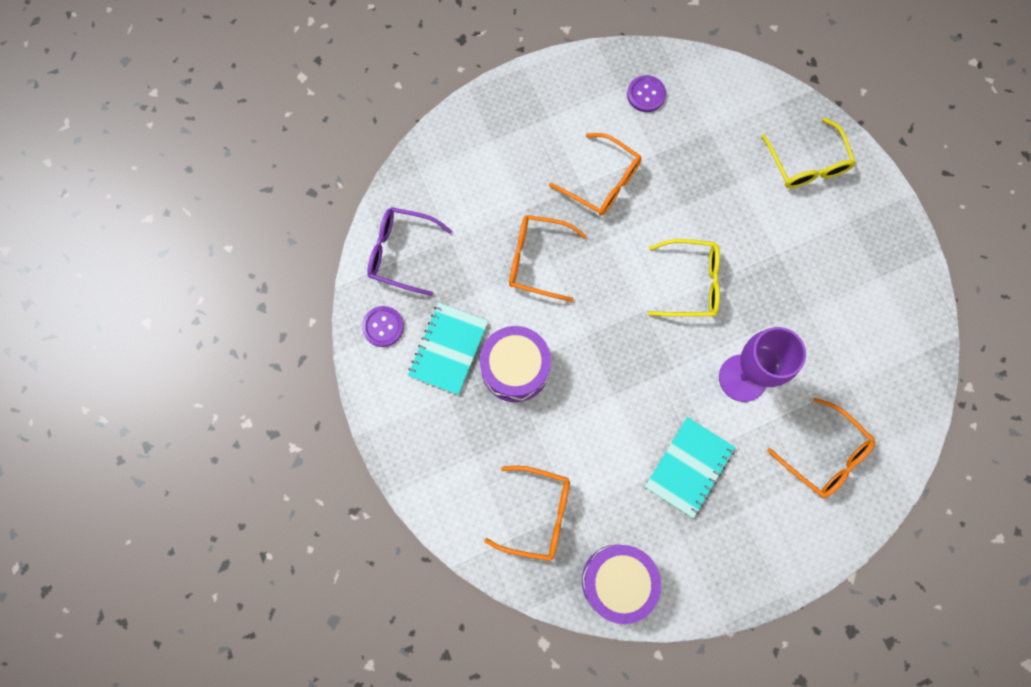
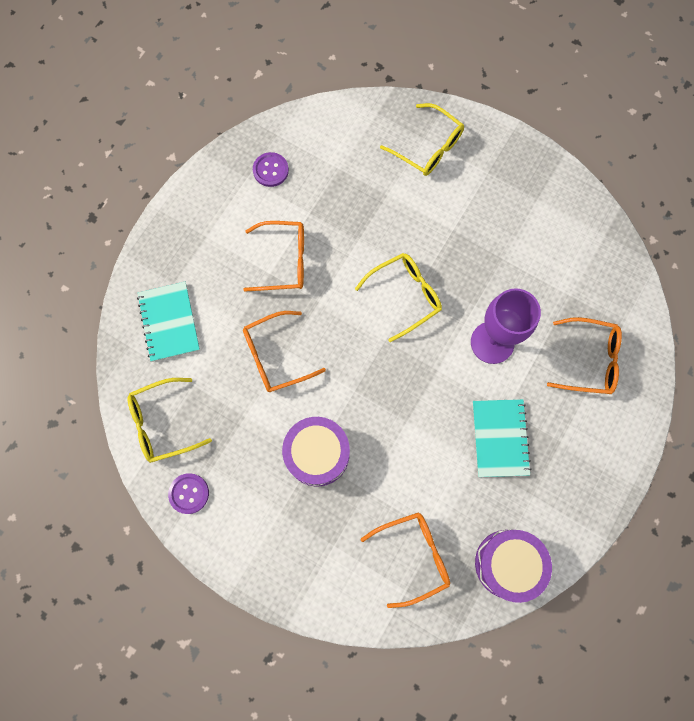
camera: 35 degrees left, 0 degrees up
purple glasses [367,207,452,296] -> yellow glasses [127,378,212,463]
turquoise notebook [408,302,488,395] -> turquoise notebook moved to [137,282,200,362]

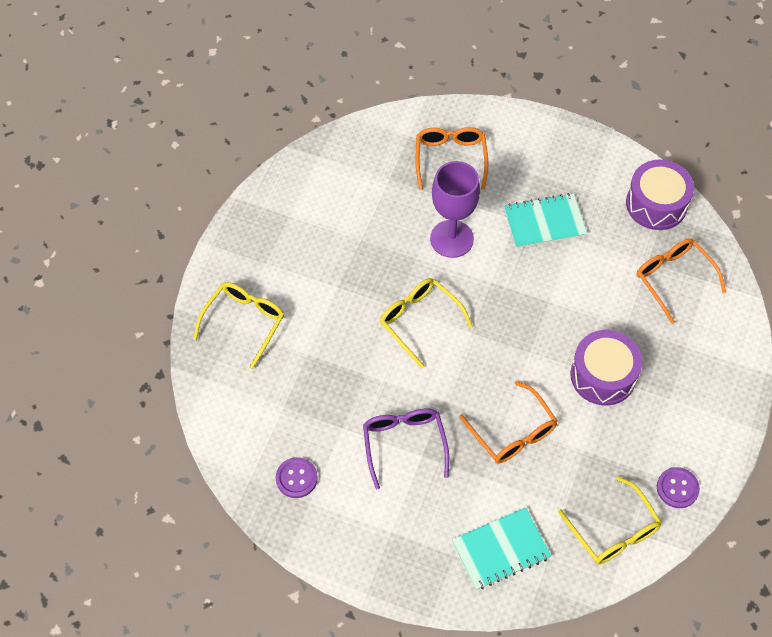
camera: 100 degrees left, 15 degrees down
orange glasses [243,221,304,292] -> purple glasses [363,409,449,489]

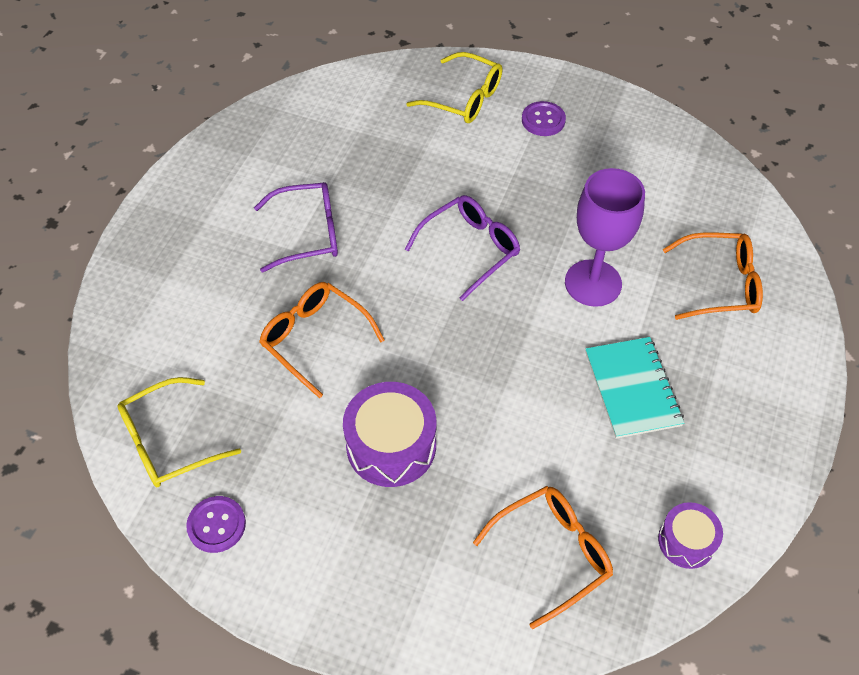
camera: 90 degrees right, 5 degrees down
purple button [276,457,318,498] -> purple button moved to [522,101,566,136]
yellow glasses [380,278,473,368] -> purple glasses [405,195,520,301]
turquoise notebook [452,507,551,590] -> none
orange glasses [459,381,558,464] -> orange glasses turned 75 degrees clockwise [259,282,385,398]
purple drum [626,160,694,230] -> purple drum [658,502,723,569], size x0.59

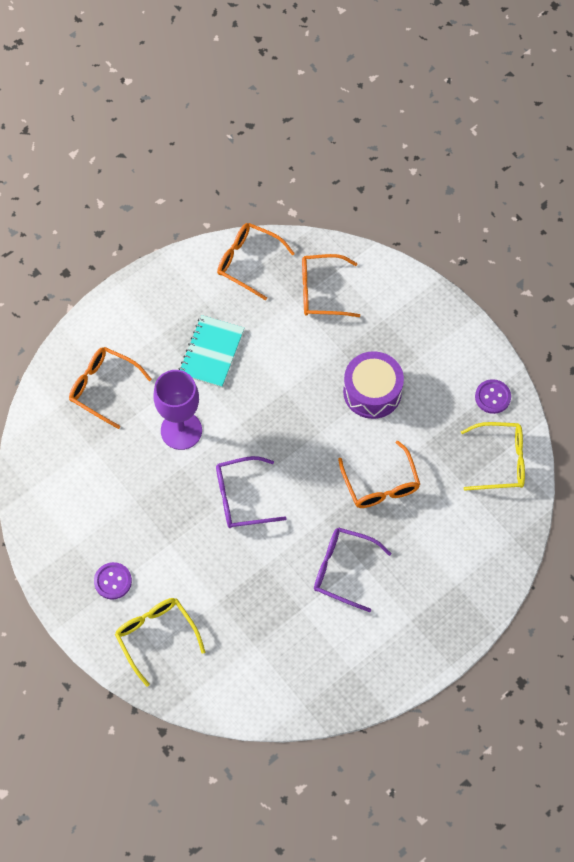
camera: 150 degrees left, 10 degrees up
purple drum [658,502,723,569] -> orange glasses [217,223,295,301]

